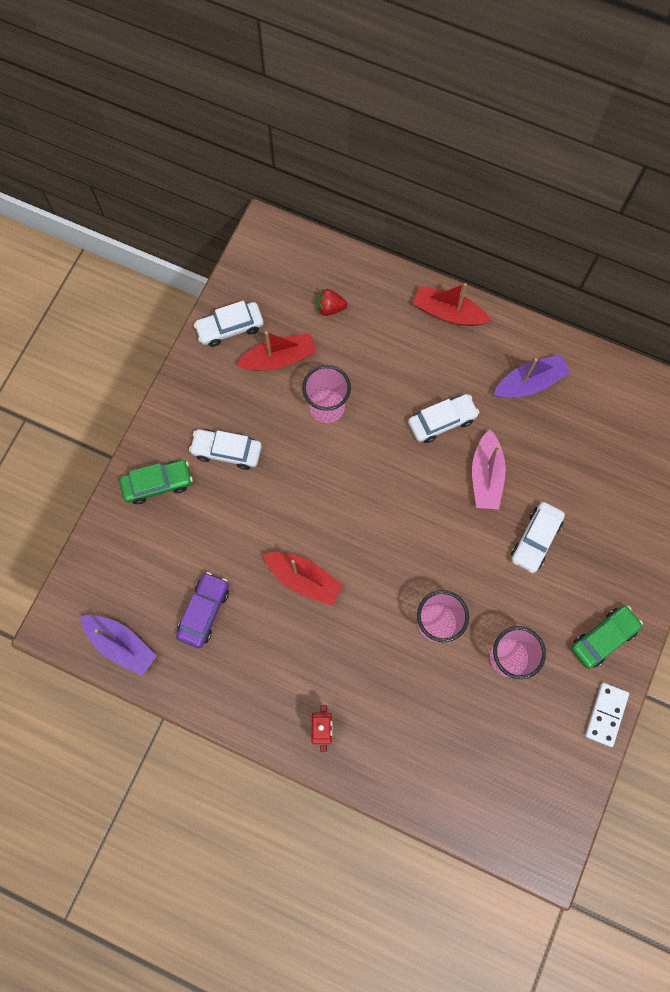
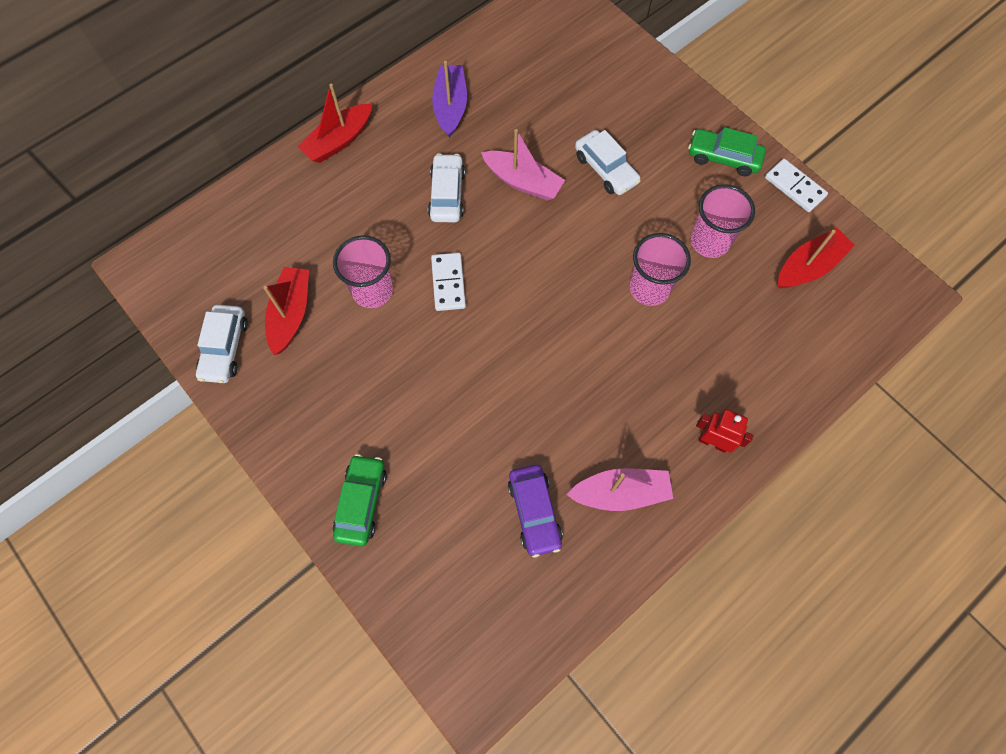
camera: 65 degrees left, 5 degrees down
purple boat [80,615,156,676] -> none
purple car [176,572,229,648] -> purple car turned 150 degrees counterclockwise [508,465,563,558]
white car [189,429,262,470] -> none
red boat [263,552,343,606] -> red boat moved to [778,228,855,288]
red strawberry [316,289,347,316] -> none
green car [571,606,643,669] -> green car turned 60 degrees counterclockwise [688,127,766,176]
none -> white domino [431,253,466,311]
none -> pink boat [567,468,673,511]

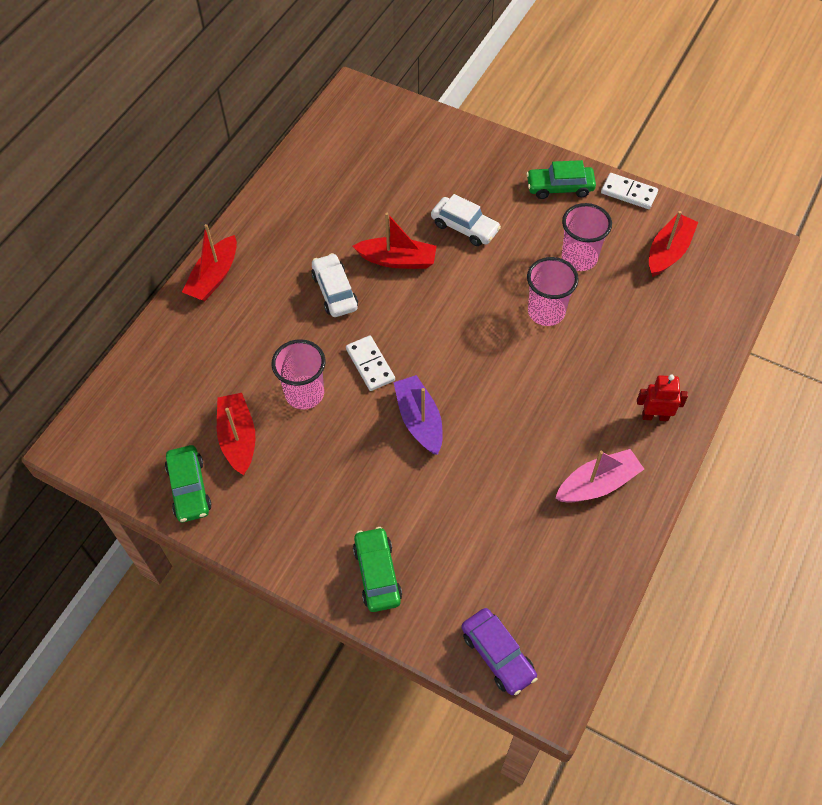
camera: 20 degrees left, 10 degrees down
white car [196,305,248,383] -> green car [165,445,211,522]
purple boat [432,61,467,138] -> purple boat moved to [394,375,443,454]
pink boat [481,129,565,200] -> red boat [353,213,437,269]
purple car [508,465,563,558] -> purple car moved to [461,608,537,695]

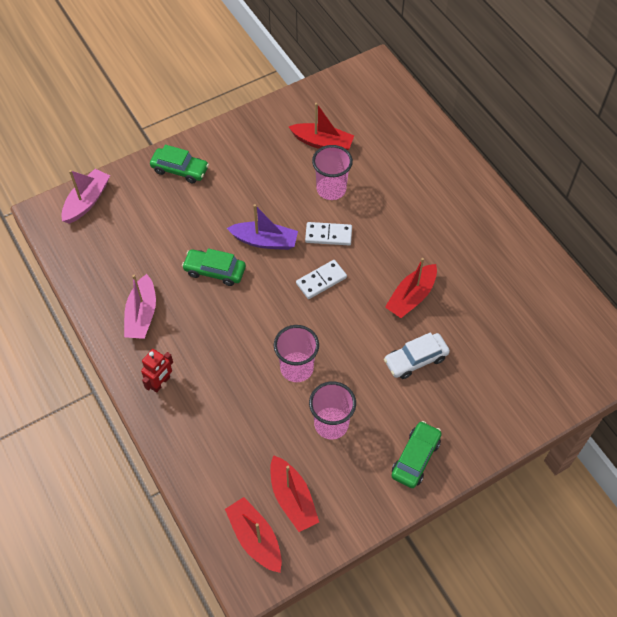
camera: 120 degrees right, 0 degrees up
green car [165,445,211,522] -> green car moved to [182,248,246,286]
red boat [182,224,237,301] -> red boat moved to [225,497,282,573]
white car [311,253,358,317] -> none
purple car [461,608,537,695] -> pink boat [61,169,110,224]
white domino [601,173,658,209] -> white domino moved to [296,260,347,299]

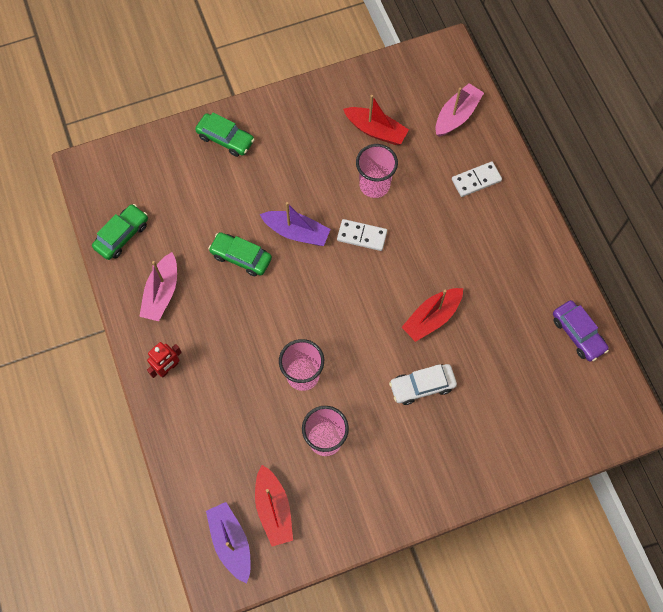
camera: 10 degrees right, 10 degrees up
pink boat [61,169,110,224] -> pink boat moved to [436,83,484,137]
red boat [225,497,282,573] -> purple boat [206,502,251,584]
white domino [296,260,347,299] -> white domino moved to [452,161,502,197]
green car [392,421,442,488] -> green car moved to [92,204,148,260]
none -> purple car [553,300,609,361]

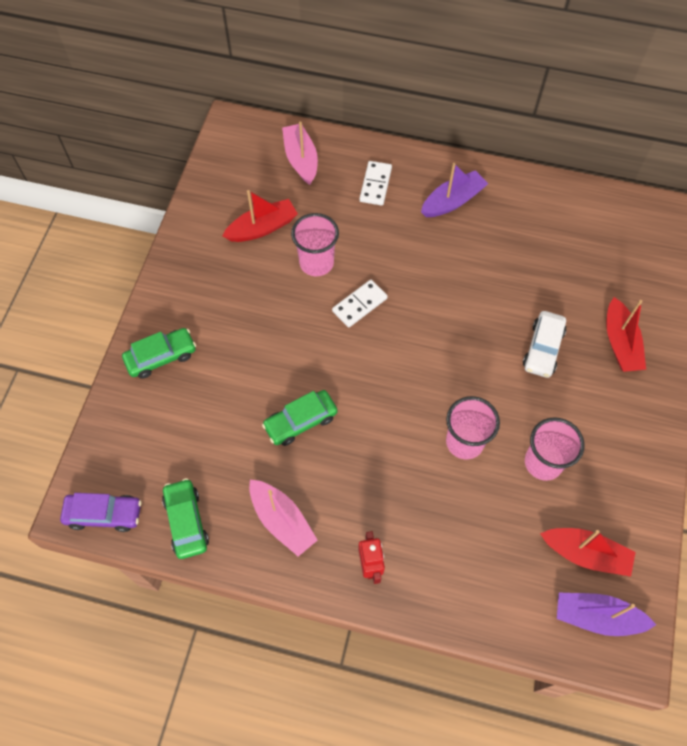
camera: 55 degrees left, 5 degrees down
purple boat [260,202,331,246] -> purple boat moved to [421,163,488,217]
red boat [402,288,463,342] -> red boat moved to [606,297,646,372]
purple car [553,300,609,361] -> purple car moved to [60,493,141,532]

